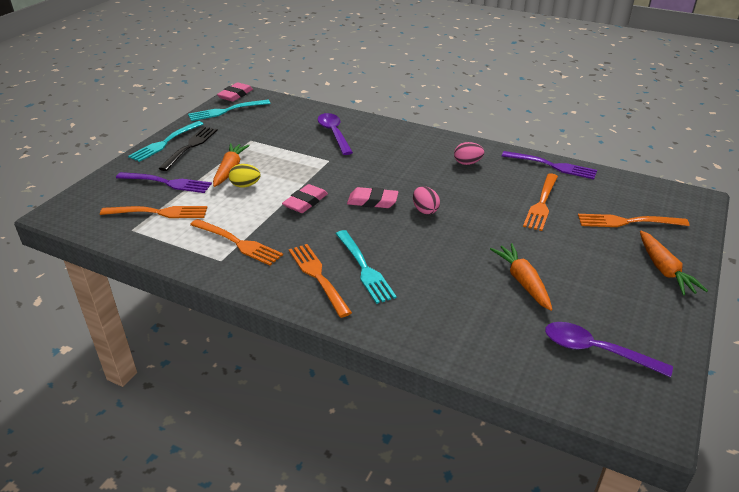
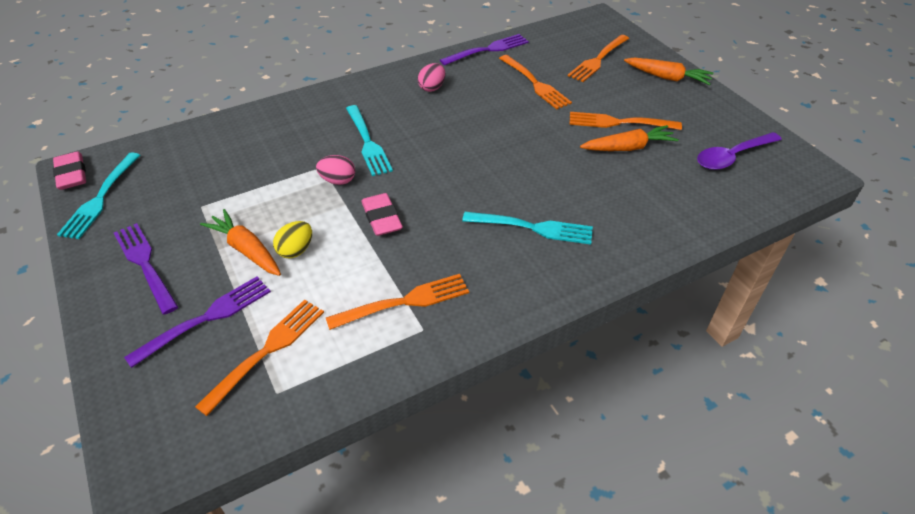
camera: 55 degrees left, 10 degrees up
turquoise fork [128,121,203,162] -> turquoise fork moved to [346,105,393,176]
black fork [158,127,217,171] -> purple fork [114,223,178,315]
orange fork [289,244,352,318] -> orange fork moved to [570,112,682,130]
purple spoon [318,113,353,155] -> none
pink eraser [347,187,398,208] -> none
pink egg [413,186,440,214] -> pink egg moved to [316,155,355,185]
orange carrot [490,243,553,311] -> orange carrot turned 150 degrees clockwise [580,125,679,151]

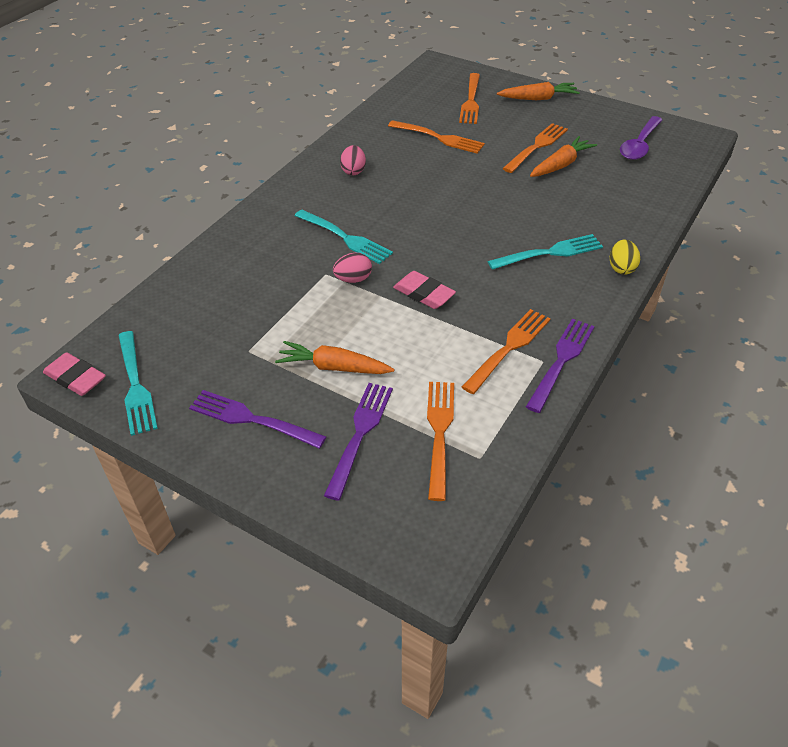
camera: 30 degrees left, 0 degrees up
yellow egg [273,221,312,258] -> yellow egg moved to [610,240,640,275]
purple fork [440,34,529,66] -> purple fork moved to [526,319,595,413]
orange fork [570,112,682,130] -> orange fork turned 150 degrees clockwise [502,123,568,173]

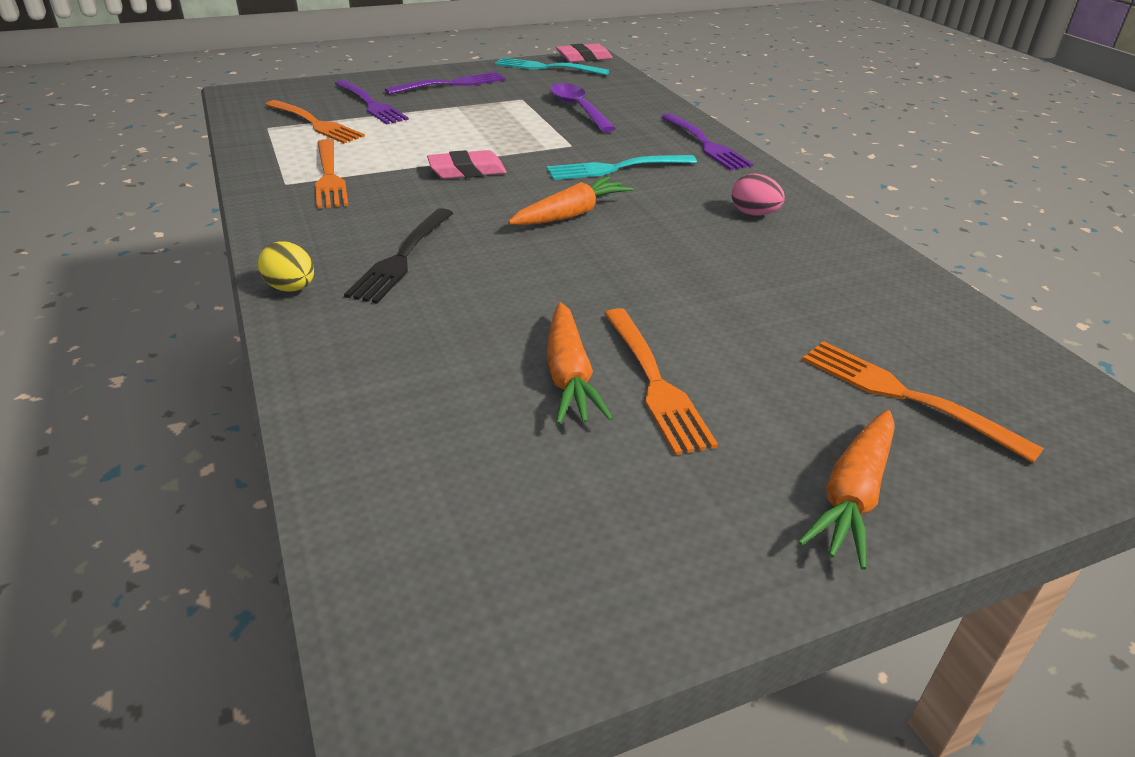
camera: 125 degrees right, 10 degrees down
orange carrot [275,341,395,374] -> orange carrot moved to [508,176,633,225]
pink egg [333,253,372,283] -> none
orange fork [388,120,485,154] -> none
turquoise fork [487,234,603,270] -> black fork [344,208,453,304]
purple fork [526,319,595,413] -> purple fork moved to [661,113,753,170]
purple spoon [620,116,662,160] -> purple spoon moved to [550,83,615,132]

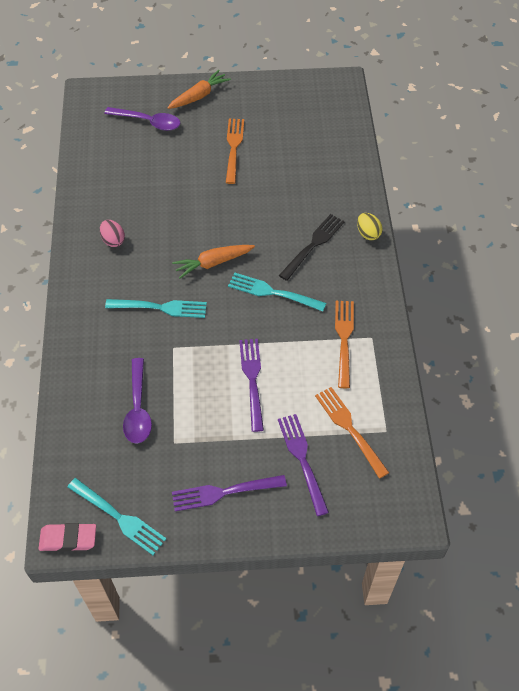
camera: 160 degrees left, 20 degrees up
pink eraser [427,150,507,179] -> none
orange carrot [547,302,613,425] -> none
purple fork [661,113,753,170] -> purple fork moved to [239,339,264,432]
orange fork [802,341,1044,463] -> purple spoon [104,107,180,131]
none -> turquoise fork [228,273,326,311]

